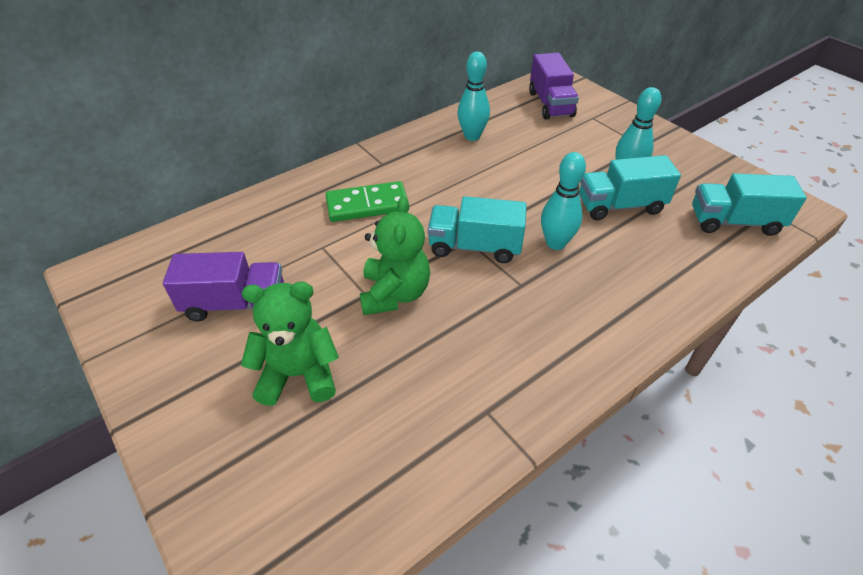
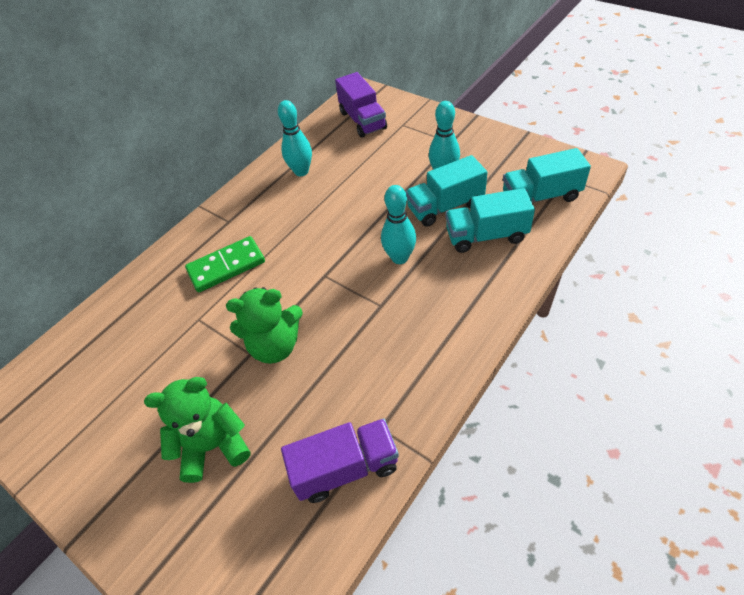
camera: 10 degrees left, 5 degrees up
purple truck [163,252,284,322] -> purple truck moved to [281,419,399,503]
green teddy bear [360,196,430,315] -> green teddy bear turned 90 degrees clockwise [226,287,303,364]
turquoise truck [428,196,527,263] -> turquoise truck moved to [445,188,535,253]

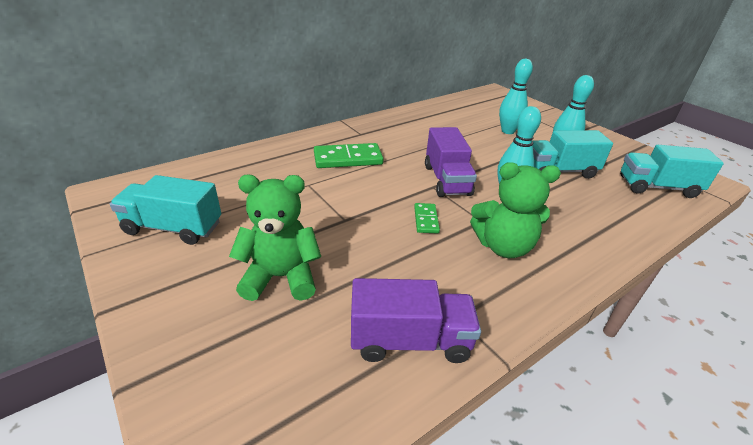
camera: 10 degrees right, 15 degrees down
green teddy bear [226,287,303,364] -> green teddy bear moved to [470,162,561,258]
turquoise bowling pin [278,100,312,176] -> turquoise bowling pin moved to [499,59,533,134]
purple truck [335,72,387,138] -> purple truck moved to [425,127,477,197]
turquoise truck [445,188,535,253] -> turquoise truck moved to [110,175,221,245]
none -> green domino [414,203,440,233]

